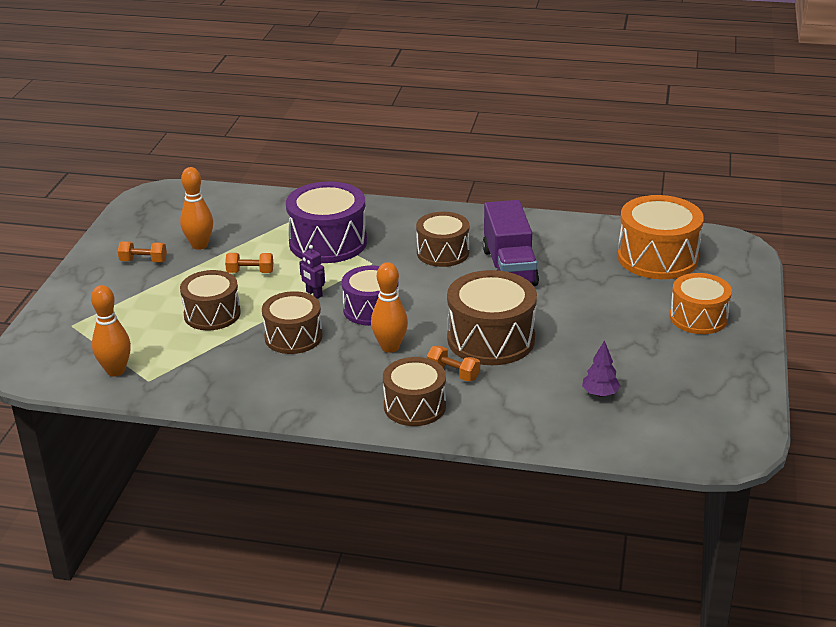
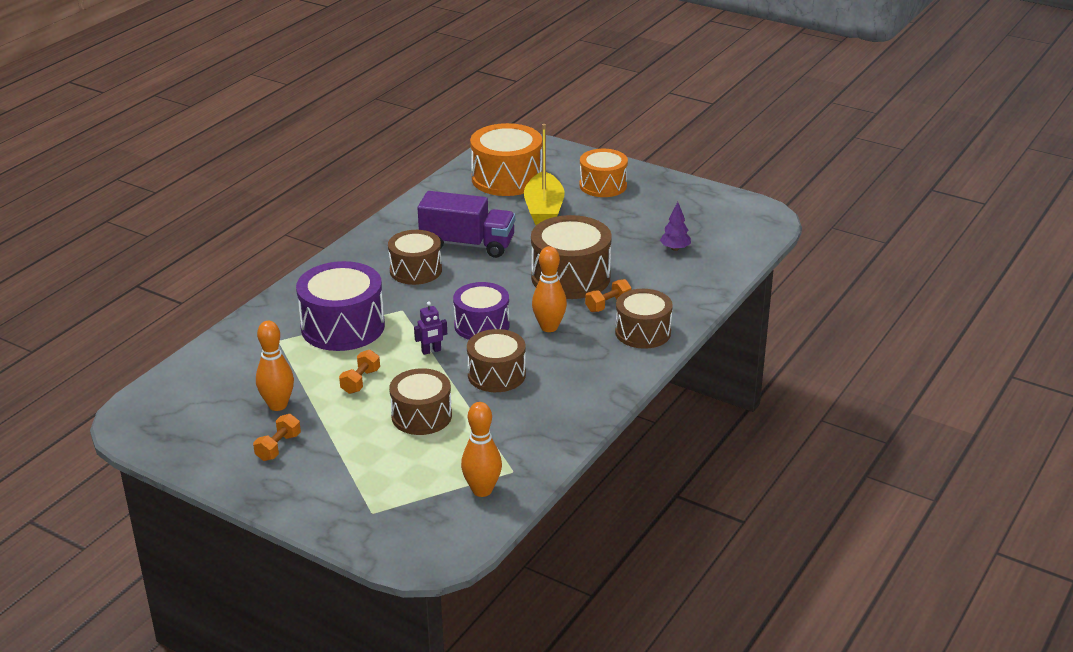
camera: 70 degrees left, 0 degrees up
none -> yellow boat [524,124,565,225]

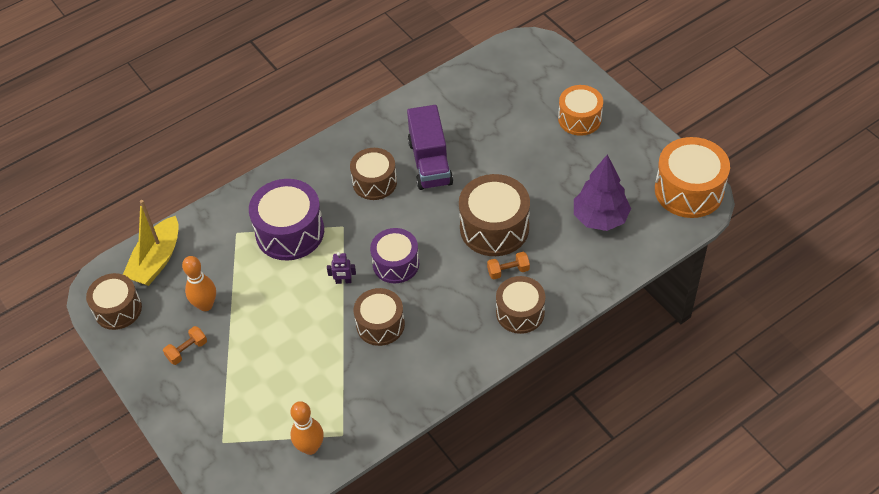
camera: 25 degrees right, 20 degrees up
orange dumbbell [339,350,380,394] -> none
brown drum [389,368,452,435] -> brown drum moved to [86,273,142,330]
purple truck [418,191,515,258] -> purple truck turned 45 degrees clockwise [407,105,453,190]
orange drum [470,123,542,196] -> orange drum moved to [655,137,730,218]
yellow boat [524,124,565,225] -> yellow boat moved to [123,200,179,286]
orange bowling pin [532,246,567,332] -> none
purple tree [660,202,691,251] -> purple tree [574,155,631,231], size x2.02

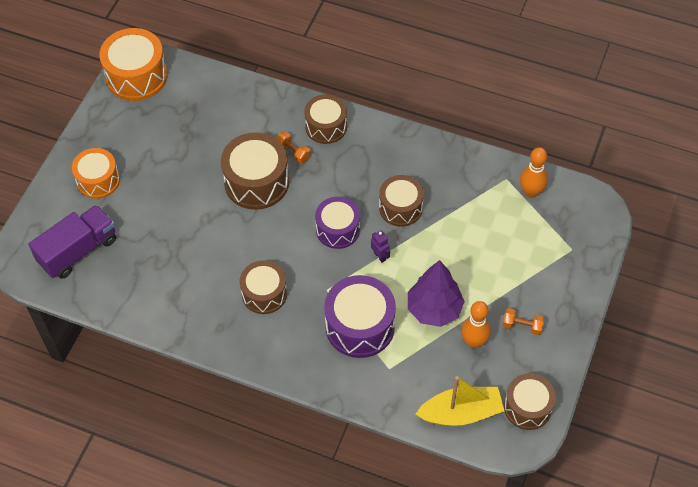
camera: 125 degrees left, 5 degrees up
purple truck [407,105,453,190] -> purple truck moved to [28,205,116,279]
purple tree [574,155,631,231] -> purple tree moved to [408,260,465,327]

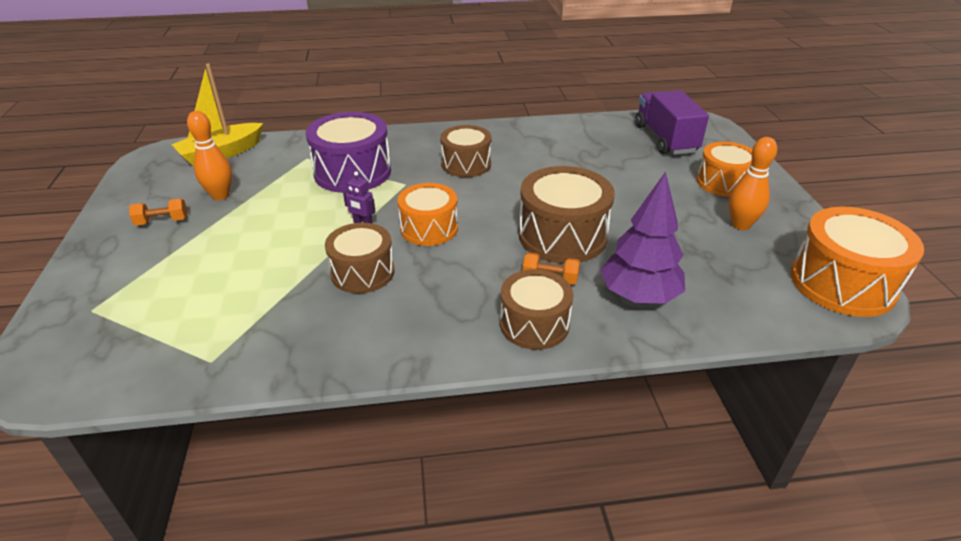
camera: 150 degrees right, 20 degrees down
purple truck [28,205,116,279] -> purple truck turned 150 degrees clockwise [635,90,709,155]
purple drum [315,197,360,249] -> orange drum [397,183,458,246]
purple tree [408,260,465,327] -> purple tree moved to [600,171,685,304]
brown drum [504,373,556,430] -> none
orange bowling pin [520,147,548,198] -> orange bowling pin moved to [729,137,777,230]

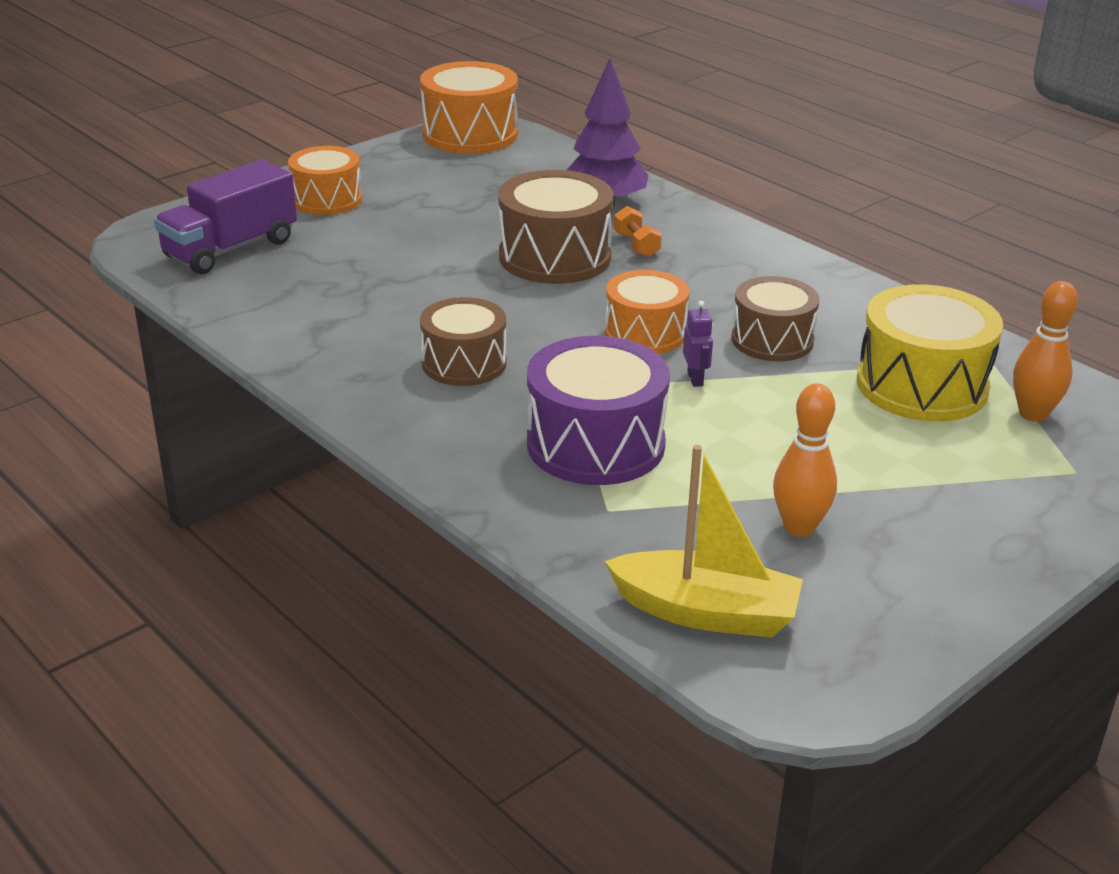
camera: 125 degrees left, 5 degrees down
orange dumbbell [129,198,187,226] -> none
brown drum [500,269,573,350] -> none
orange bowling pin [729,137,777,230] -> orange bowling pin moved to [1013,281,1078,422]
none -> yellow drum [857,284,1003,421]

